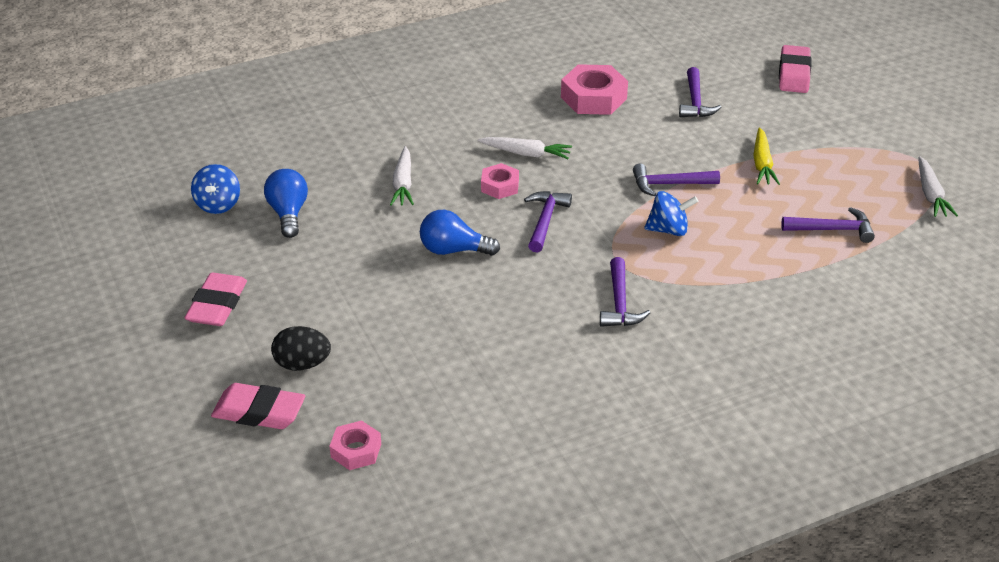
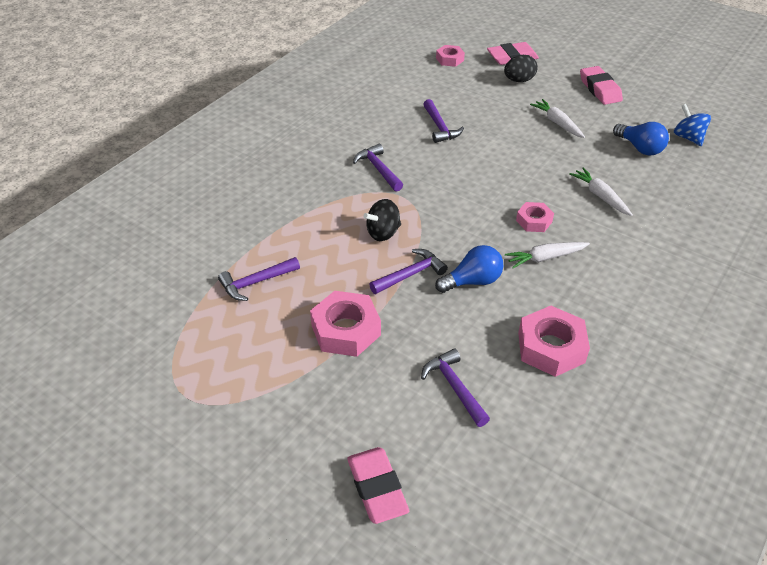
camera: 150 degrees right, 5 degrees up
blue light bulb [420,210,500,256] -> blue light bulb moved to [435,245,503,293]
purple hammer [524,191,572,253] -> purple hammer moved to [423,99,464,143]
blue spinning top [644,191,698,236] -> black spinning top [363,199,401,241]
yellow carrot [753,128,780,185] -> pink nut [310,291,381,357]
white carrot [919,156,958,217] -> white carrot moved to [530,99,585,138]

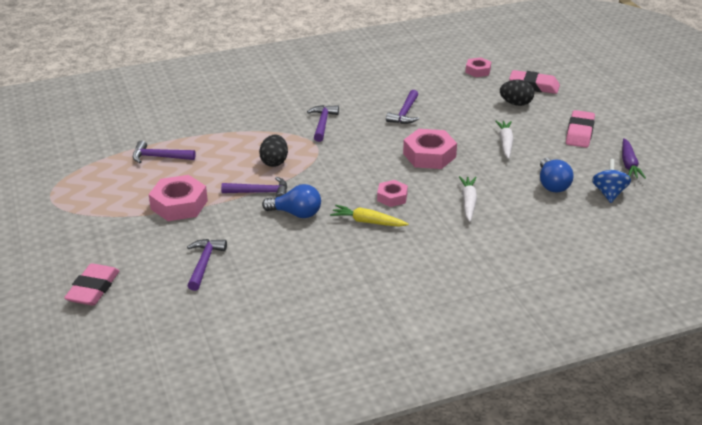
camera: 35 degrees right, 10 degrees down
black spinning top [363,199,401,241] -> black egg [259,135,288,167]
white carrot [505,242,590,268] -> yellow carrot [330,205,409,227]
pink nut [518,306,590,377] -> pink nut moved to [403,129,457,169]
none -> purple carrot [622,138,646,179]

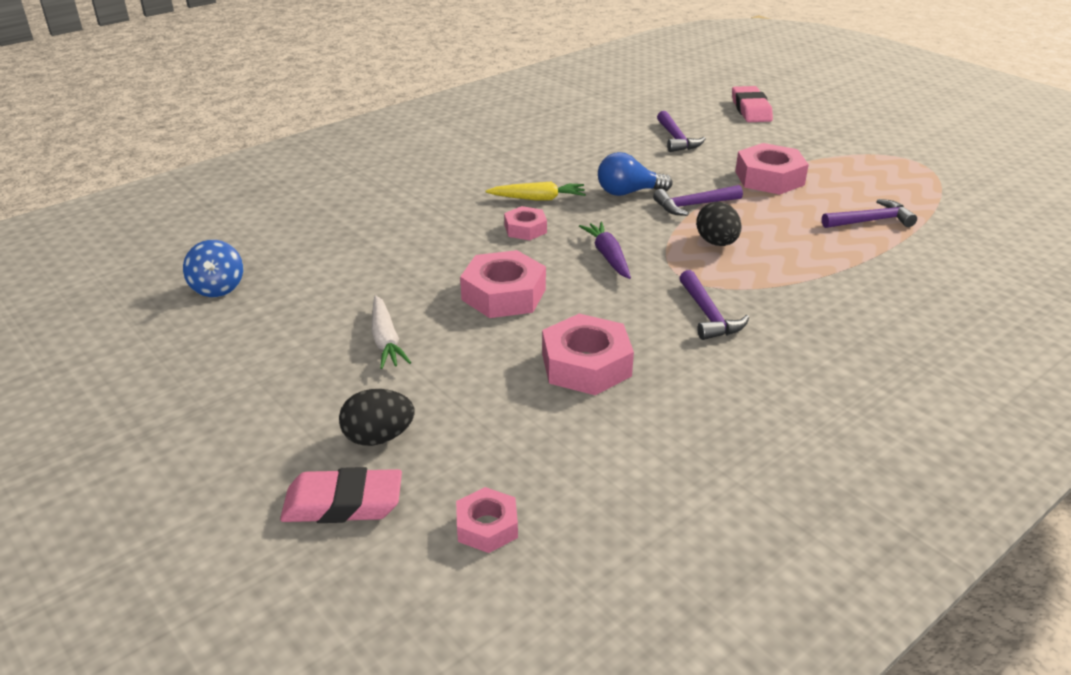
camera: 160 degrees right, 0 degrees up
purple hammer [386,90,419,124] -> pink nut [542,314,634,395]
white carrot [459,176,477,222] -> none
blue light bulb [540,158,573,192] -> none
pink eraser [566,110,595,148] -> none
purple carrot [622,138,646,179] -> purple carrot moved to [579,222,631,279]

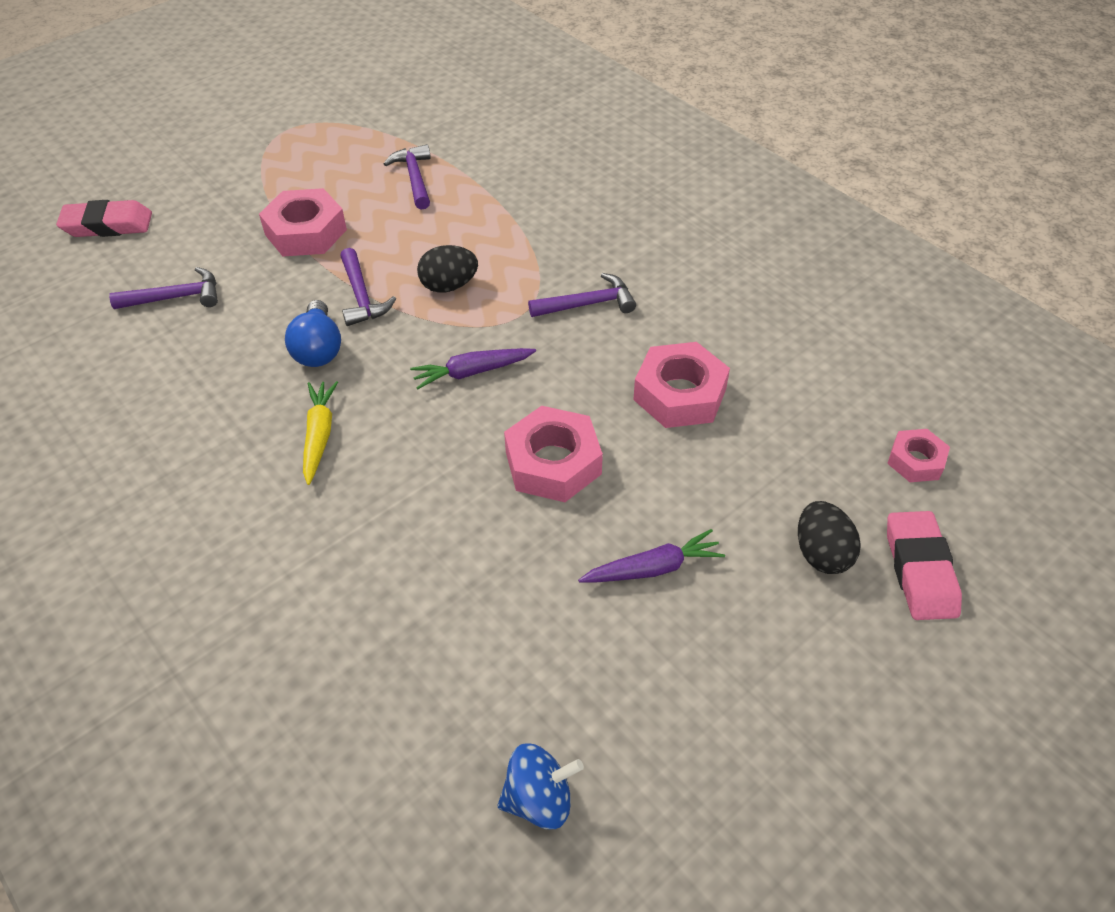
camera: 90 degrees left, 15 degrees up
white carrot [372,295,411,369] -> purple carrot [578,529,725,583]
pink nut [504,206,547,240] -> none

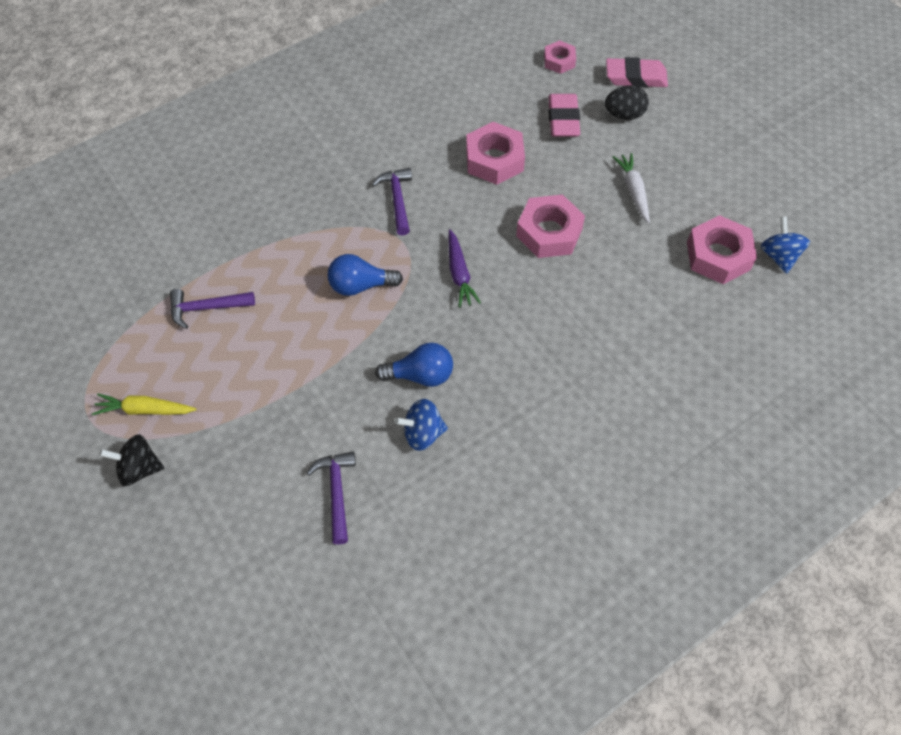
camera: 85 degrees left, 10 degrees up
pink eraser [56,200,152,237] -> pink eraser moved to [548,94,580,137]
pink nut [259,188,347,256] -> pink nut moved to [687,215,757,284]
yellow carrot [303,381,338,485] -> yellow carrot moved to [92,393,197,415]
purple hammer [340,248,396,326] -> none
black egg [417,245,478,293] -> blue light bulb [328,254,403,296]
purple carrot [578,529,725,583] -> white carrot [613,153,650,223]
none -> black spinning top [100,434,164,486]
none -> blue spinning top [395,399,448,451]

